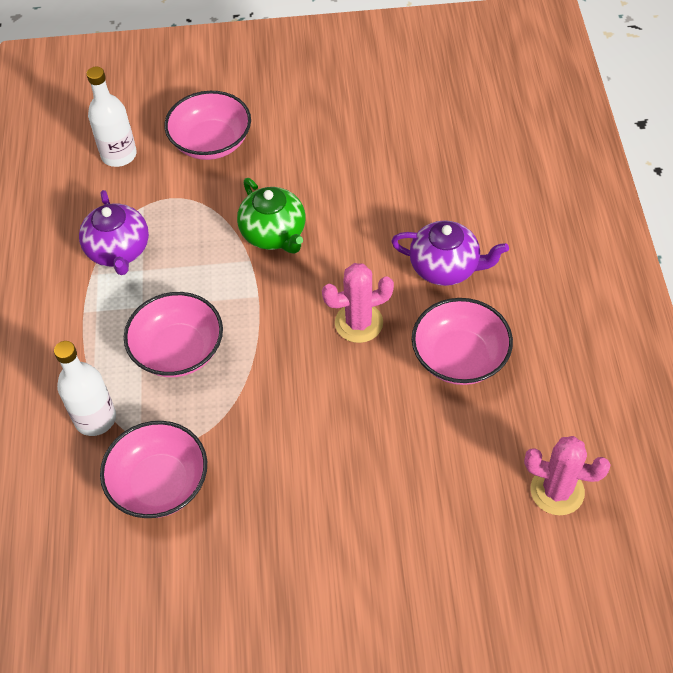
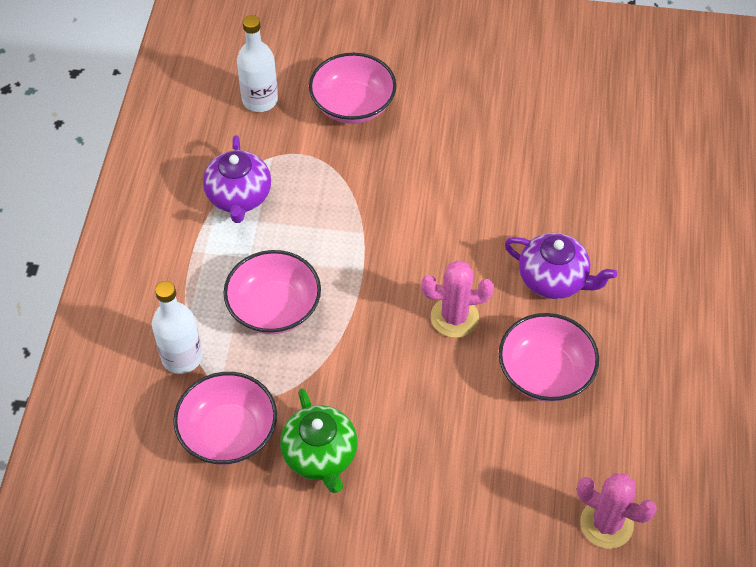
camera: 10 degrees right, 0 degrees up
green teapot [237,178,306,254] -> green teapot moved to [280,388,357,493]

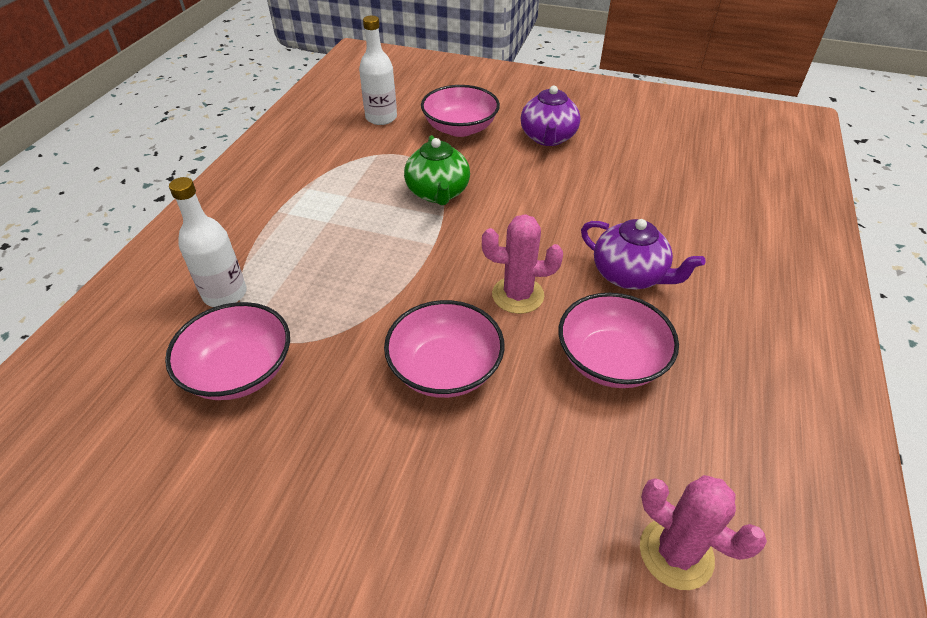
camera: 10 degrees right, 10 degrees down
purple teapot [203,135,271,223] -> purple teapot moved to [521,86,580,146]
pink bowl [224,250,321,334] -> pink bowl moved to [384,300,505,398]
green teapot [280,388,357,493] -> green teapot moved to [404,135,470,205]

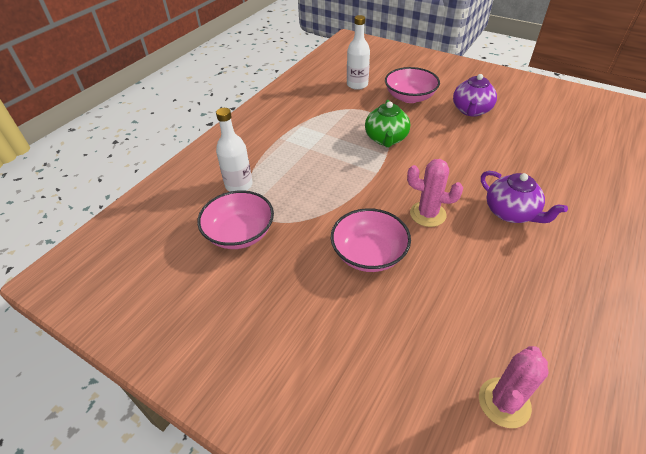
camera: 15 degrees right, 0 degrees up
pink bowl [558,293,679,388] -> none
pink cactus [640,475,767,590] -> pink cactus turned 75 degrees clockwise [479,346,548,428]

